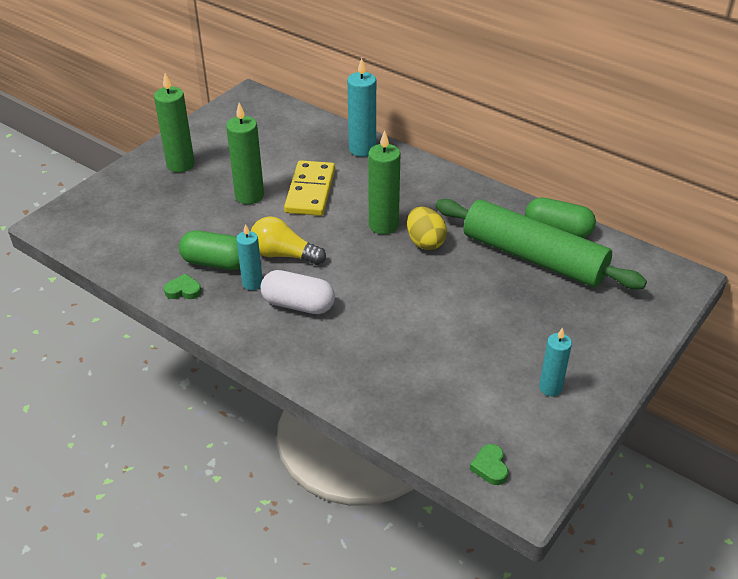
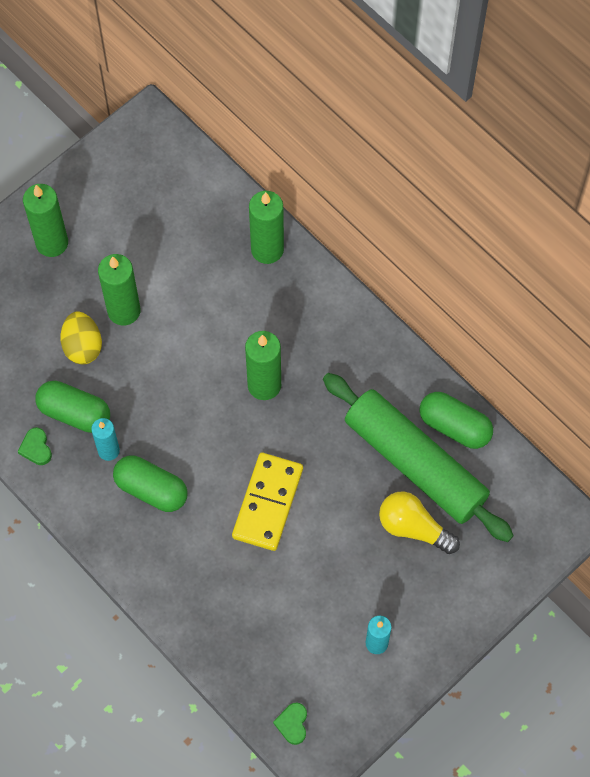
camera: 10 degrees right, 25 degrees up
green heart [164,273,202,299] -> green heart turned 120 degrees counterclockwise [18,427,52,465]
yellow light bulb [251,216,326,265] -> yellow light bulb moved to [379,491,460,554]
white capsule [261,270,335,314] -> green capsule [113,456,188,512]
yellow domino [284,160,335,216] -> yellow domino moved to [232,453,303,551]
turquoise candle [347,58,376,157] -> green candle [249,191,284,264]
yellow egg [407,207,447,250] -> yellow egg moved to [61,311,102,365]

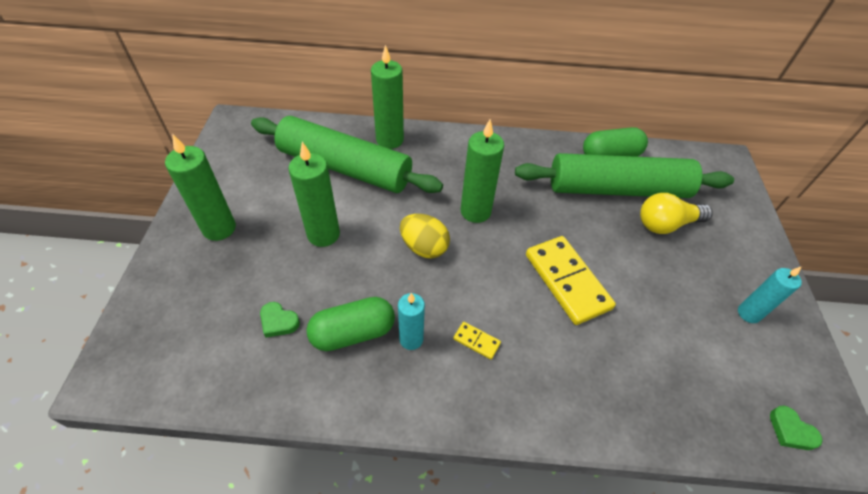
camera: 45 degrees left, 15 degrees down
green heart [18,427,52,465] -> green heart moved to [260,302,300,338]
yellow egg [61,311,102,365] -> yellow egg moved to [400,214,450,258]
green capsule [113,456,188,512] -> yellow domino [453,322,501,359]
none -> green rolling pin [251,116,443,193]

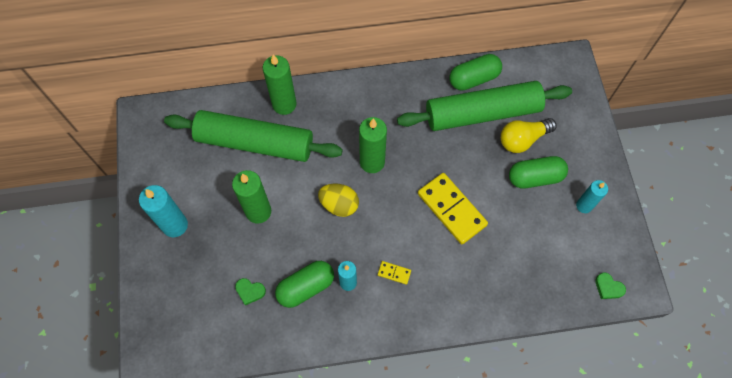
camera: 10 degrees left, 15 degrees up
green candle [165,134,236,241] -> turquoise candle [139,185,188,237]
none -> green capsule [509,156,568,189]

